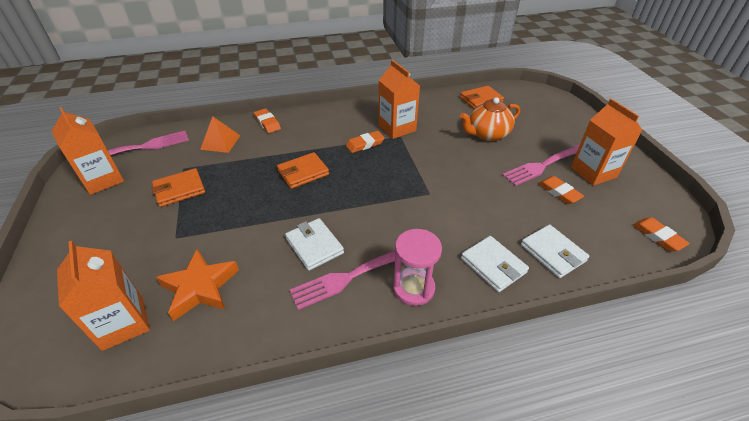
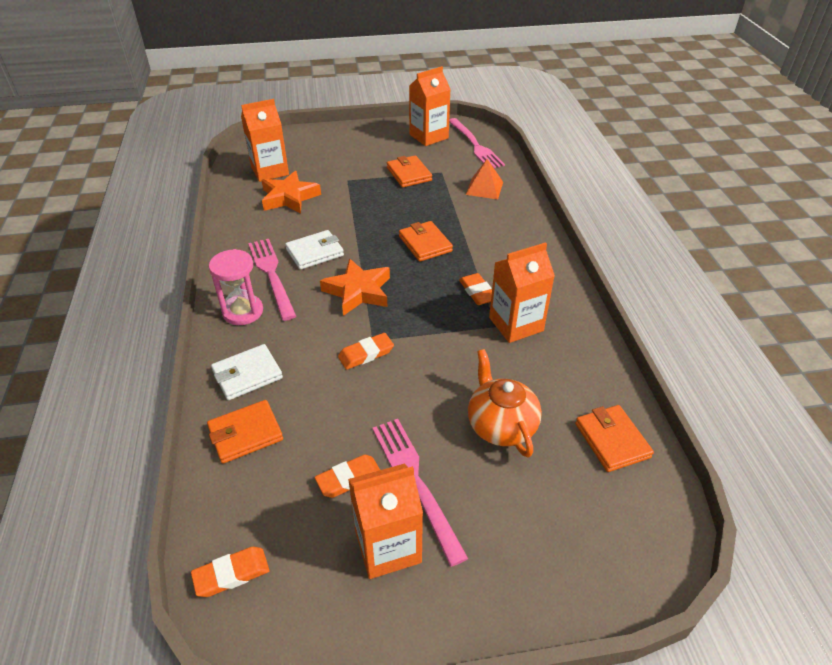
camera: 95 degrees right, 0 degrees up
orange eraser [254,108,281,133] -> orange eraser moved to [338,333,394,370]
white wallet [521,224,589,278] -> orange wallet [207,400,283,464]
none -> orange star [320,258,390,316]

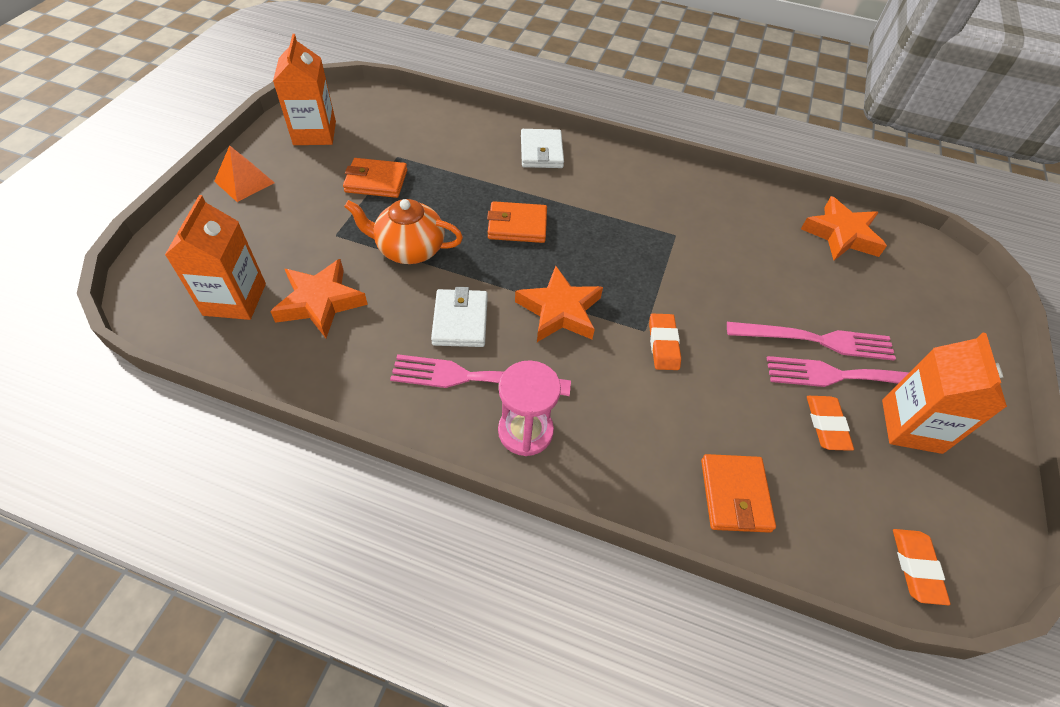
camera: 65 degrees left, 10 degrees up
white wallet [211,344,283,400] -> white wallet moved to [521,129,564,168]
pink fork [449,118,505,168] -> pink fork moved to [727,322,896,361]
orange eraser [459,273,492,305] -> none
orange pyramid [466,159,503,199] -> orange pyramid moved to [214,145,275,202]
orange teapot [468,349,542,458] -> orange teapot moved to [344,199,463,264]
orange carton [489,242,555,343] -> none
orange wallet [575,405,654,472] -> orange star [801,196,887,260]

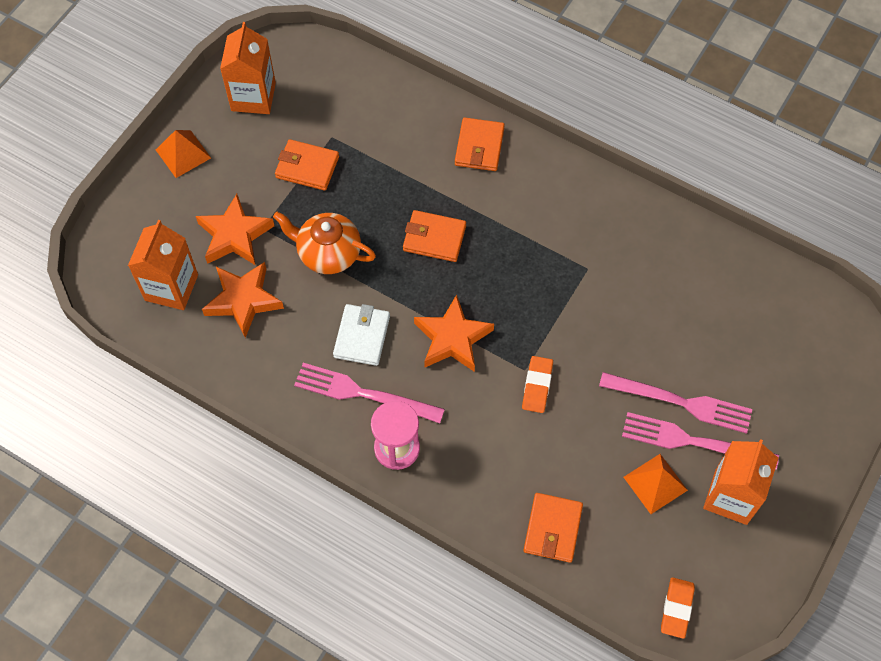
camera: 15 degrees right, 10 degrees up
white wallet [521,129,564,168] -> orange wallet [455,117,505,171]
orange star [801,196,887,260] -> orange star moved to [196,194,274,265]
orange eraser [807,396,854,451] -> orange pyramid [624,454,688,514]

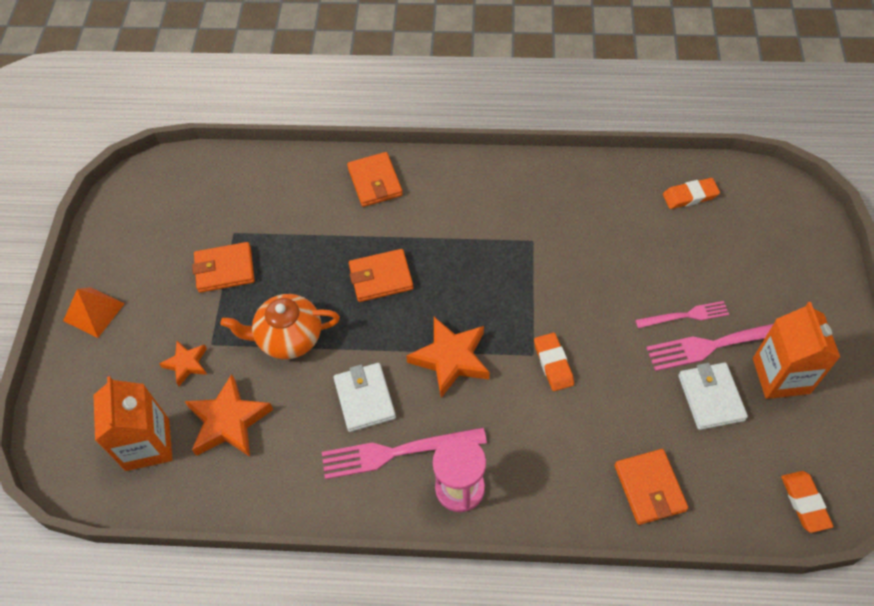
camera: 25 degrees left, 5 degrees down
orange star [196,194,274,265] -> orange star [159,341,207,386], size x0.57
orange carton [220,22,276,114] -> none
pink fork [599,372,752,434] -> pink fork [635,301,729,328], size x0.61
orange pyramid [624,454,688,514] -> white wallet [678,362,748,430]
none -> orange eraser [663,178,720,209]

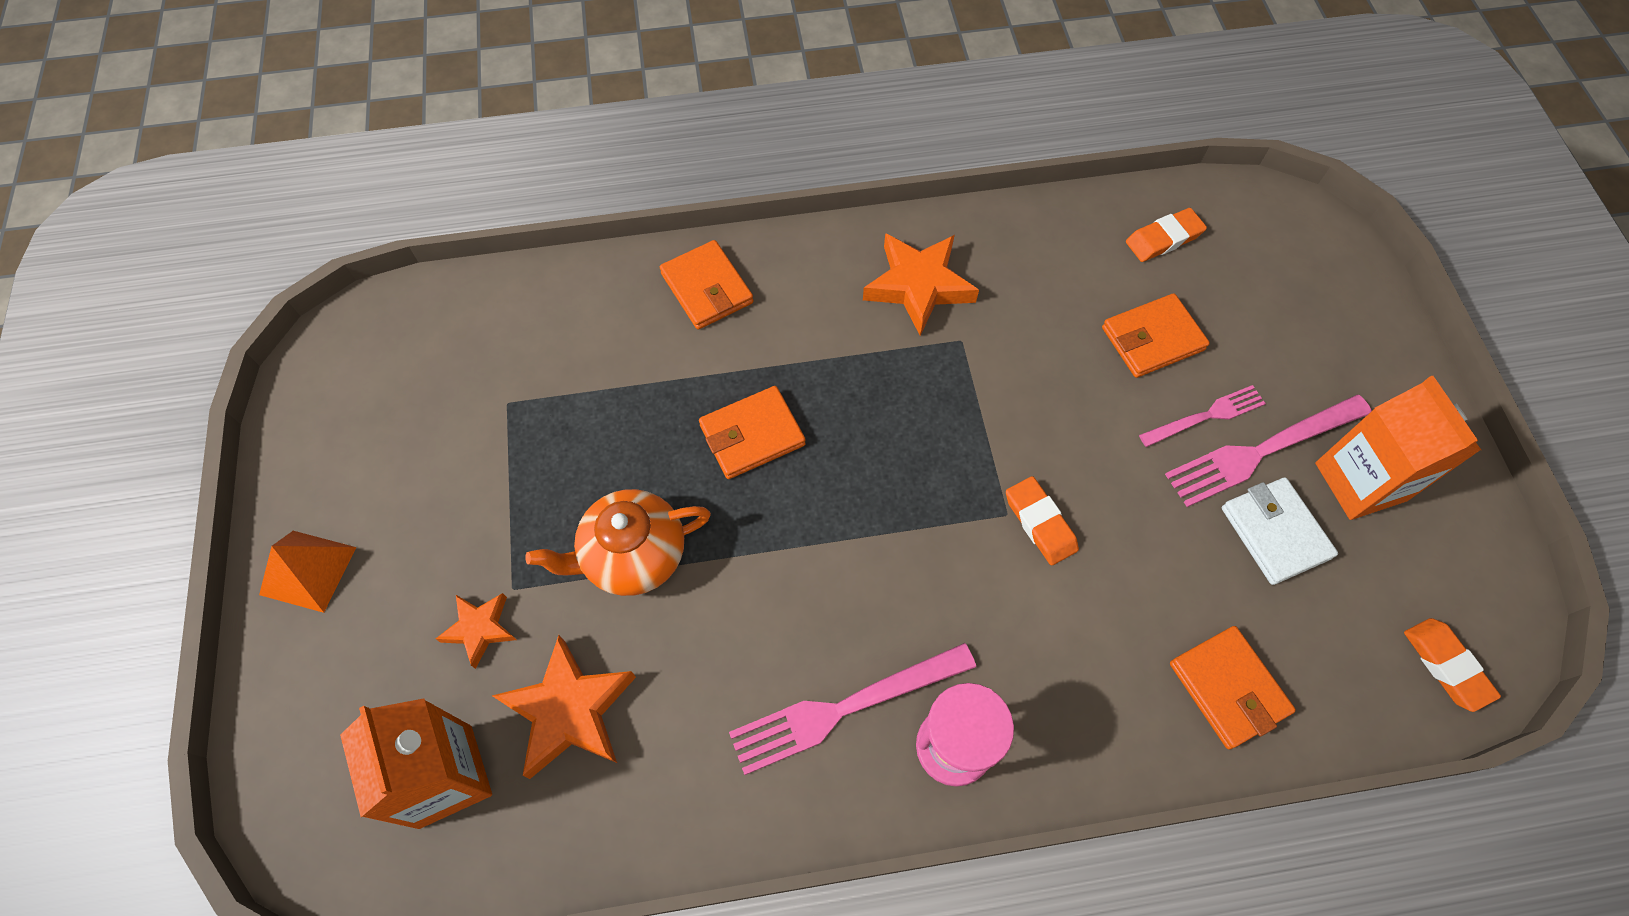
camera: 15 degrees left, 5 degrees up
orange wallet [192,242,255,293] -> orange wallet moved to [1102,293,1210,378]
white wallet [333,363,396,432] -> none
orange star [406,317,490,398] -> orange star moved to [863,233,979,336]

